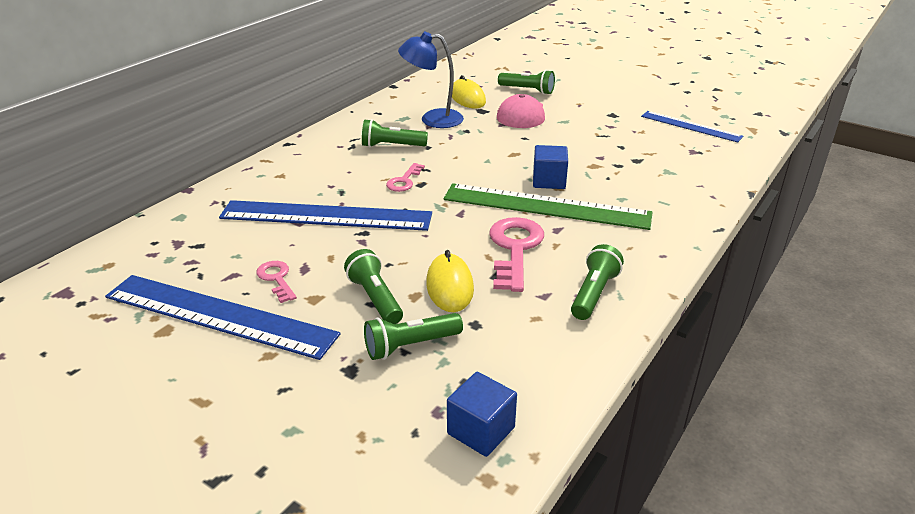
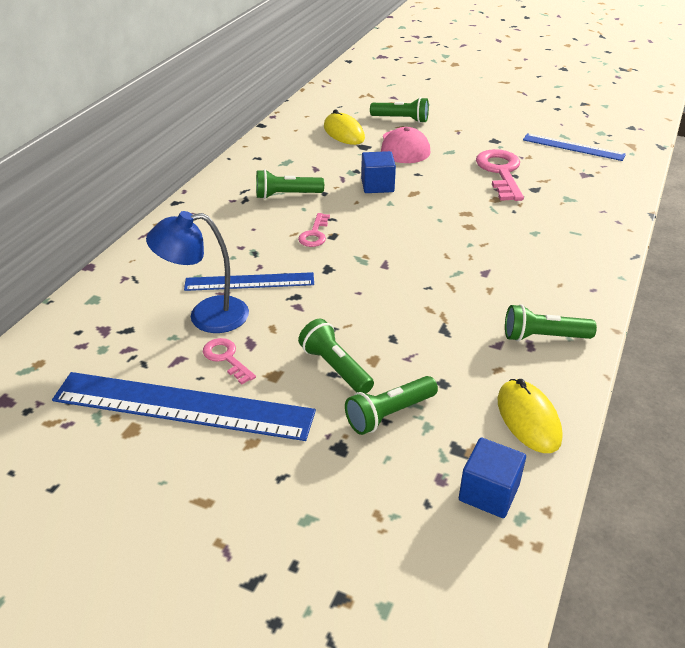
camera: 10 degrees left, 5 degrees up
blue ruler [219,200,432,231] -> blue ruler [184,272,314,291], size x0.59
blue lamp [398,32,464,128] -> blue lamp moved to [146,211,249,333]
yellow mouse [426,250,474,312] -> yellow mouse moved to [498,379,563,453]
green ruler [444,183,653,230] -> none
pink key [489,217,544,292] -> pink key moved to [476,149,524,201]
blue cube [533,145,568,189] -> blue cube moved to [361,151,396,193]
green flashlight [571,244,624,320] -> green flashlight turned 105 degrees counterclockwise [505,304,597,342]

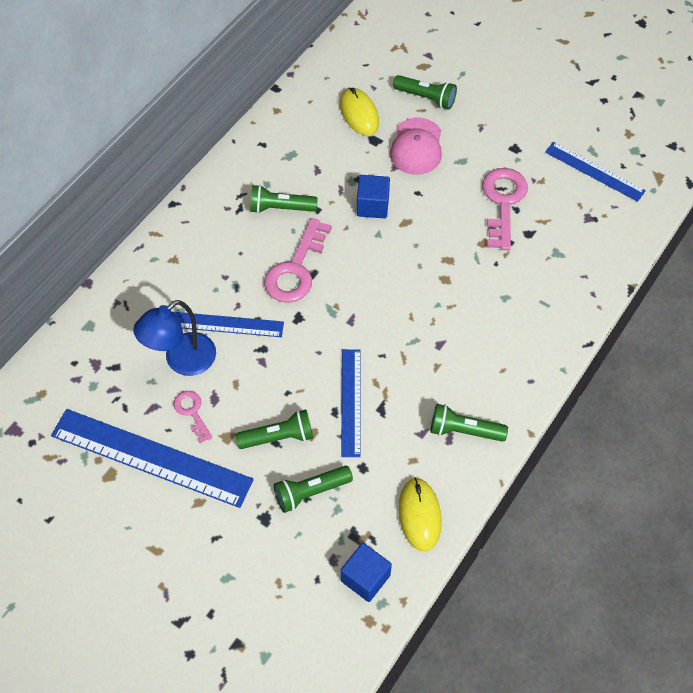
camera: 10 degrees right, 20 degrees up
blue lamp [146,211,249,333] -> blue lamp turned 45 degrees counterclockwise [133,300,216,376]
pink key [298,213,330,247] -> pink key [264,218,332,303], size x1.84
green flashlight [298,319,374,394] -> green flashlight turned 105 degrees clockwise [236,410,313,449]
none -> blue ruler [341,349,361,457]

